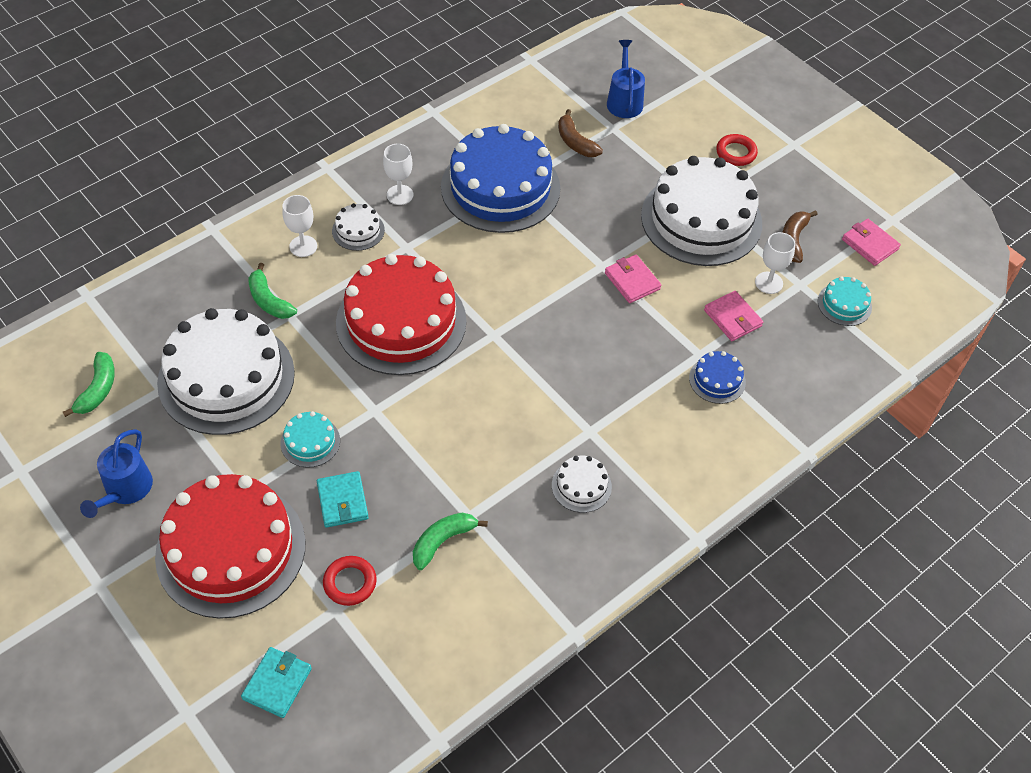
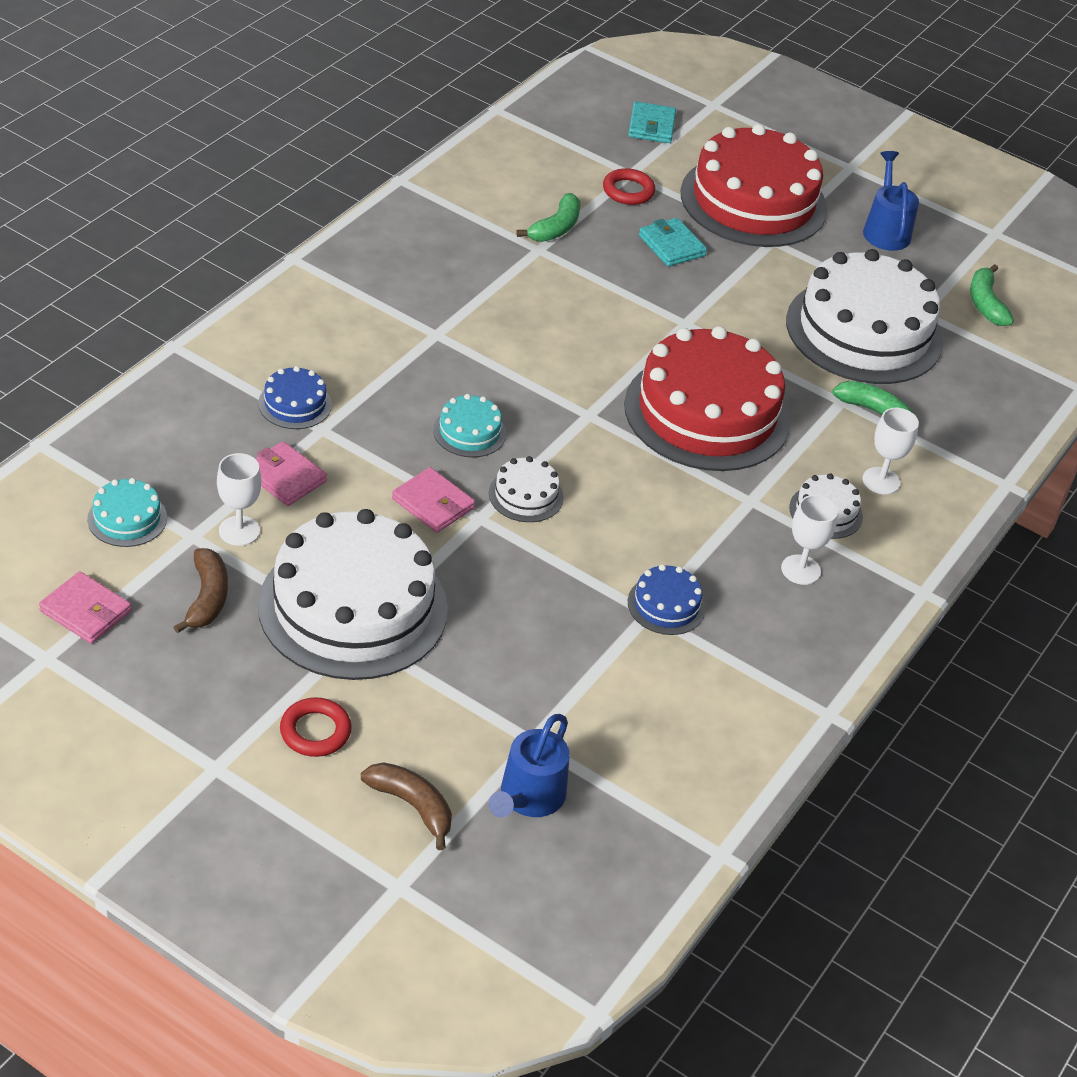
camera: 160 degrees right, 10 degrees down
turquoise cake [280,411,340,468] -> turquoise cake moved to [433,394,506,457]
blue cake [441,124,560,233] -> blue cake [628,564,706,635], size x0.42
white cake [552,456,612,513] -> white cake moved to [489,456,564,522]
brown banana [558,109,603,157] -> brown banana moved to [361,762,452,850]
blue watering can [607,40,645,118] -> blue watering can turned 45 degrees clockwise [489,714,570,818]

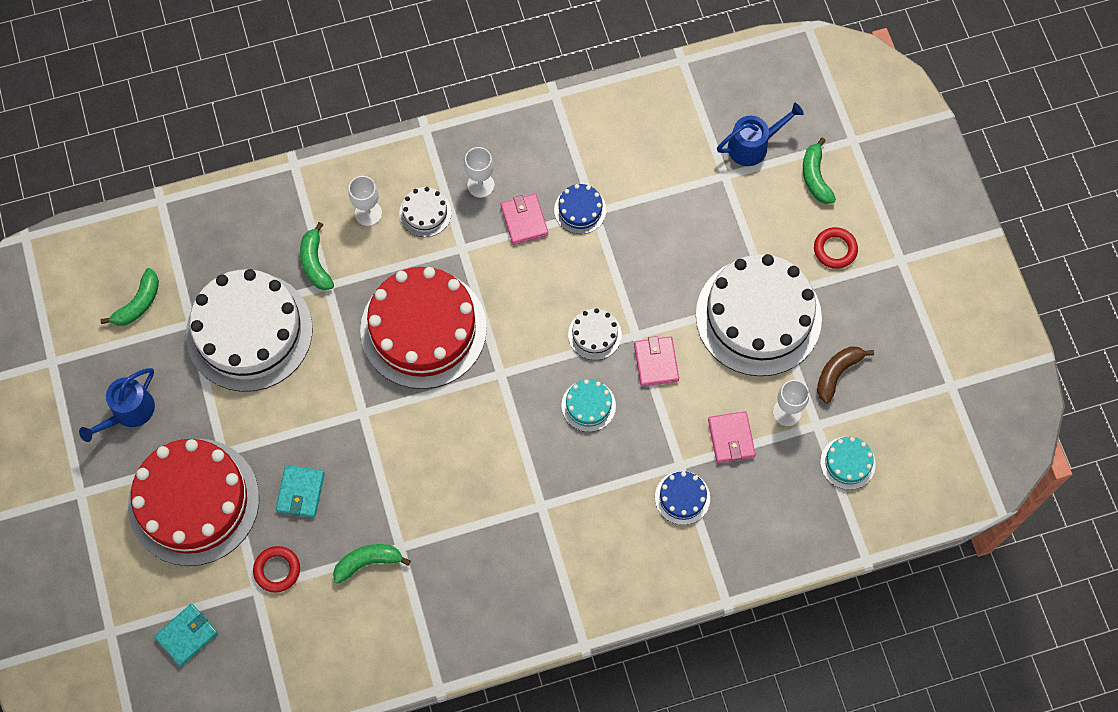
camera: 135 degrees left, 25 degrees up
pink wallet [39,571,131,644] -> pink wallet moved to [501,194,548,245]
brown banana [361,762,452,850] -> green banana [803,137,836,204]

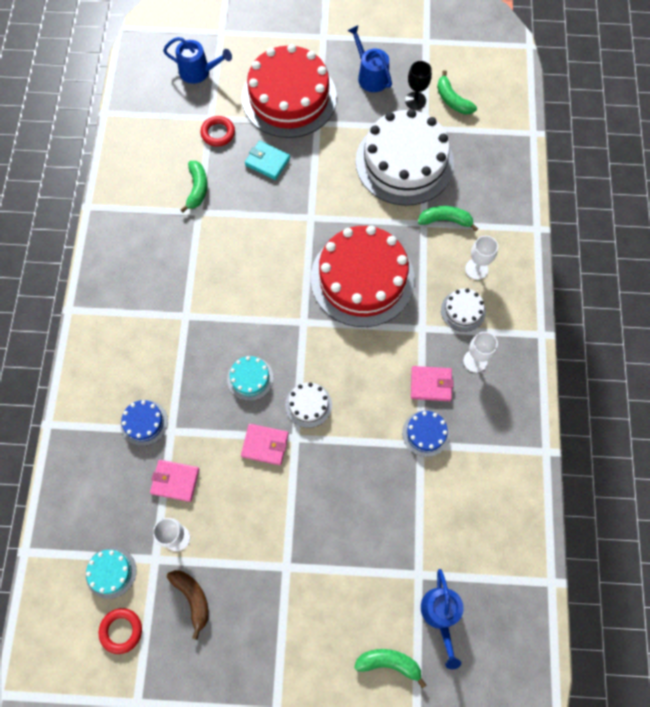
camera: 110 degrees right, 0 degrees up
turquoise wallet [154,604,218,666] -> blue watering can [163,37,232,84]
white cake [696,254,822,376] -> none
red ring [814,227,858,269] -> red ring moved to [99,608,142,654]
none -> black goblet [405,61,432,110]

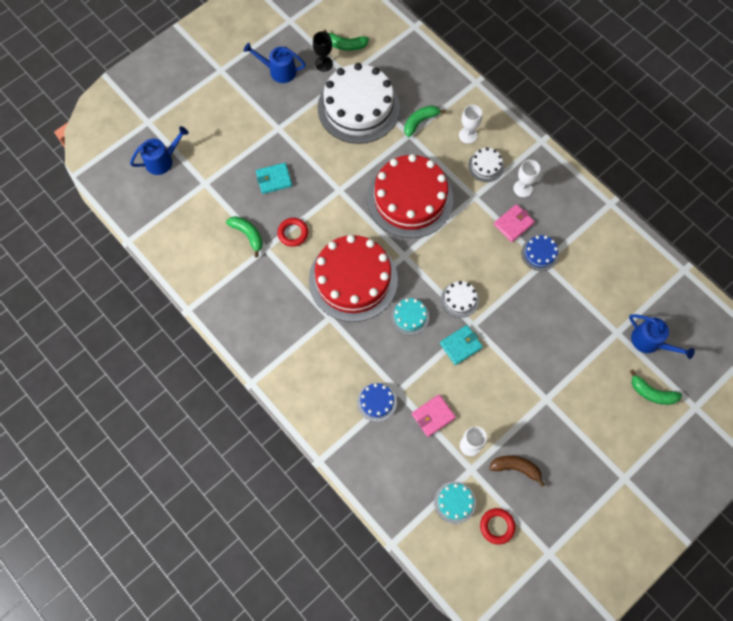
camera: 45 degrees left, 0 degrees up
red ring [200,116,235,147] -> red ring moved to [277,218,309,247]
pink wallet [241,424,289,465] -> turquoise wallet [440,325,483,365]
red cake [242,44,337,138] -> red cake moved to [309,235,398,322]
green banana [354,649,426,688] -> green banana turned 120 degrees counterclockwise [630,370,682,405]

